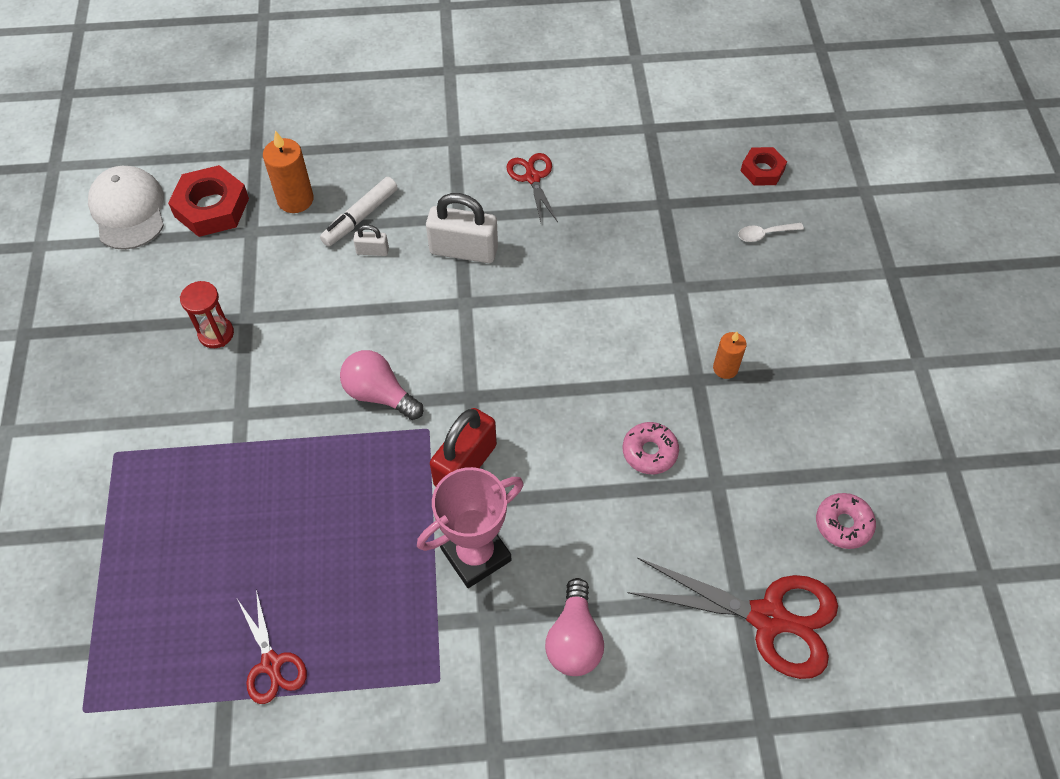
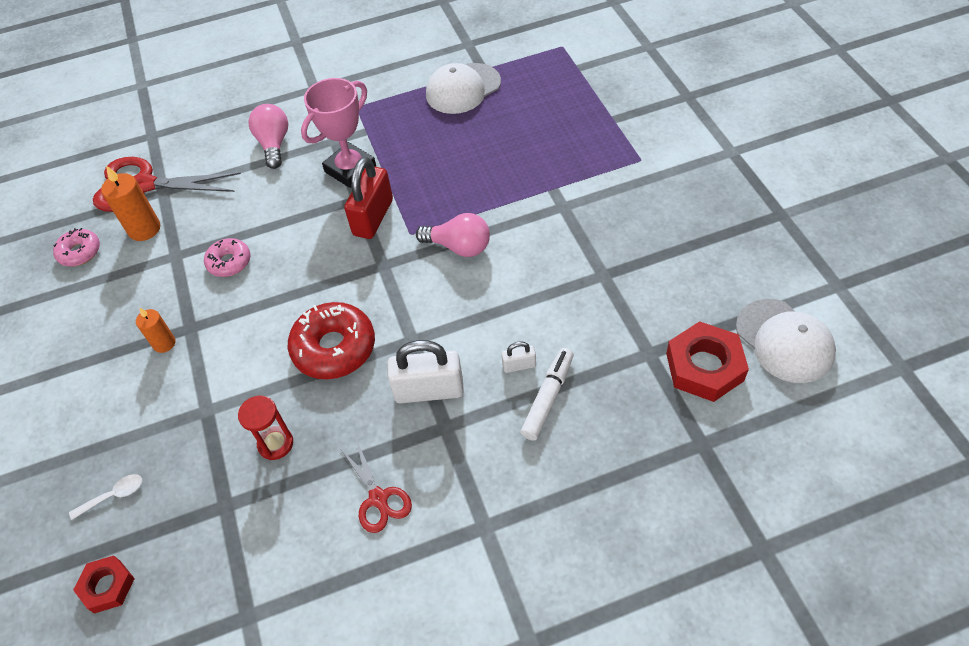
camera: 170 degrees right, 5 degrees down
red hourglass [180,281,234,348] -> red hourglass moved to [238,396,293,460]
red scissors [237,589,307,704] -> white cap [426,63,501,114]
orange candle [263,130,314,213] -> orange candle moved to [101,165,160,241]
none -> red donut [288,302,375,379]

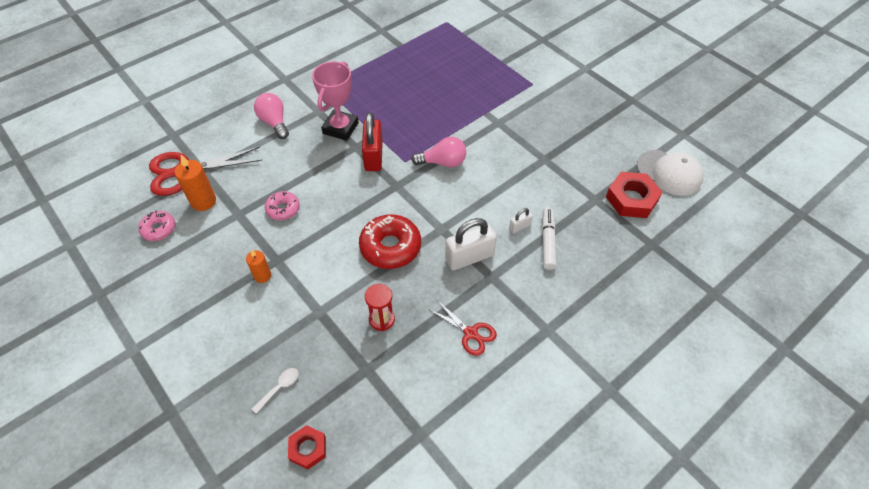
camera: 25 degrees left, 0 degrees up
white cap [426,63,501,114] -> none

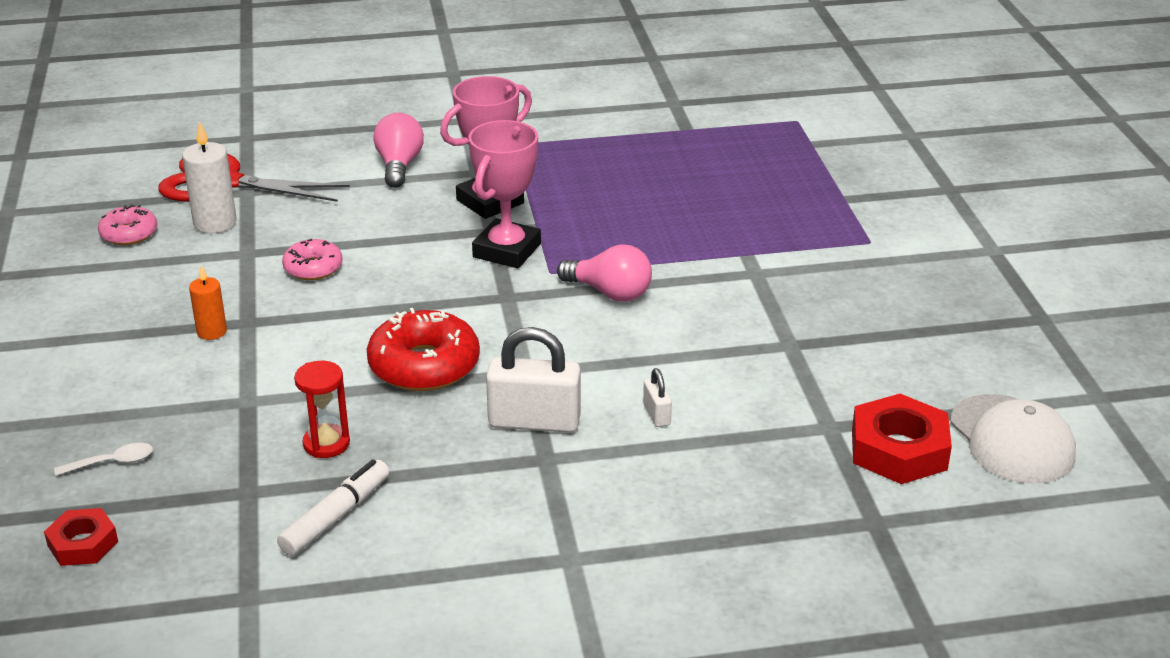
camera: 30 degrees right, 20 degrees down
orange candle [175,155,216,211] -> white candle [182,121,236,233]
red padlock [362,112,383,171] -> pink trophy [468,120,541,268]
red scissors [428,300,497,356] -> none
white padlock [509,208,533,233] -> white padlock turned 75 degrees clockwise [643,368,672,427]
white marker [542,208,556,270] -> white marker moved to [277,459,389,556]

